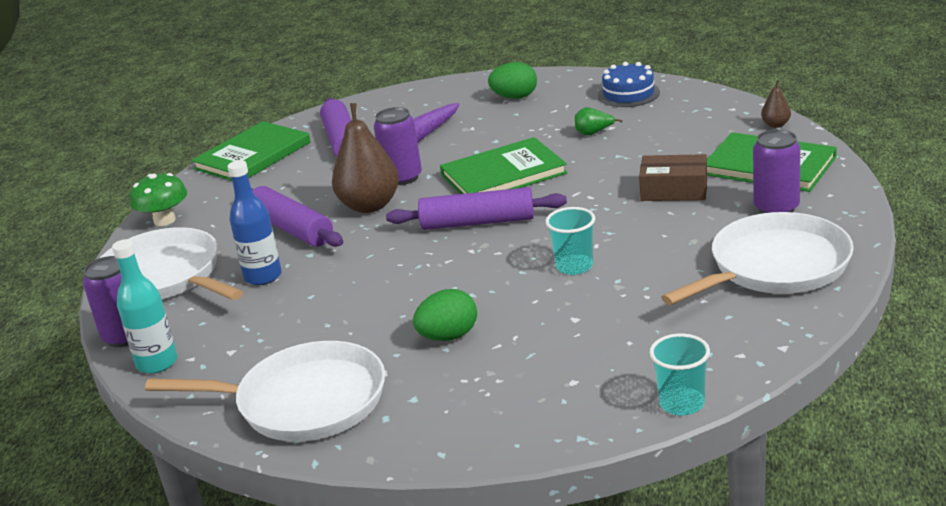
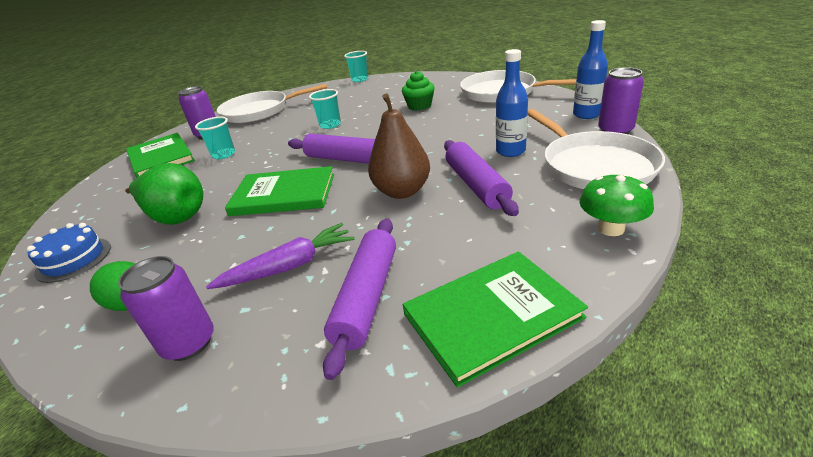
camera: 155 degrees left, 5 degrees up
turquoise bottle [112,239,177,374] -> blue bottle [573,20,608,119]
purple can [374,107,422,185] -> purple can moved to [118,256,214,361]
green egg [413,289,477,341] -> green cupcake [402,71,435,111]
green pear [575,107,623,136] -> green pear [125,163,203,225], size x2.21
brown box [639,154,707,201] -> turquoise cup [195,117,235,159]
brown pear [761,80,791,128] -> none

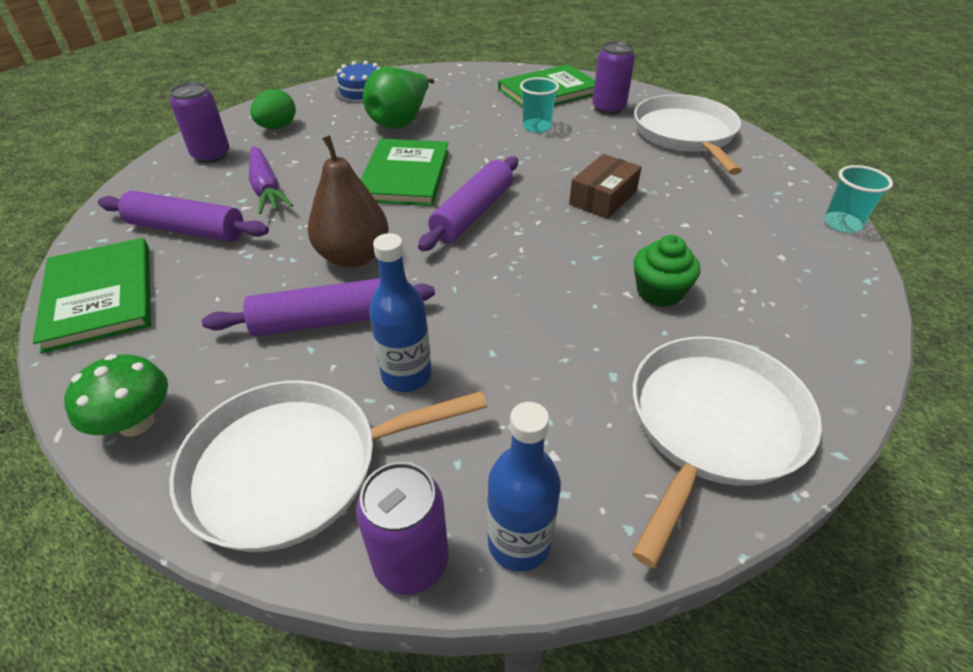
camera: 90 degrees right, 10 degrees up
turquoise cup [309,89,341,129] -> brown box [569,154,642,219]

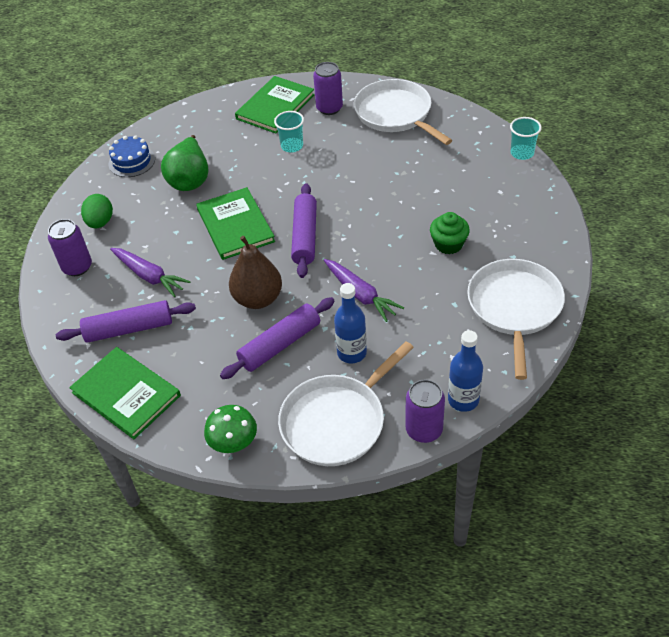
camera: 25 degrees left, 5 degrees up
brown box [569,154,642,219] -> none
none -> purple carrot [324,259,404,322]

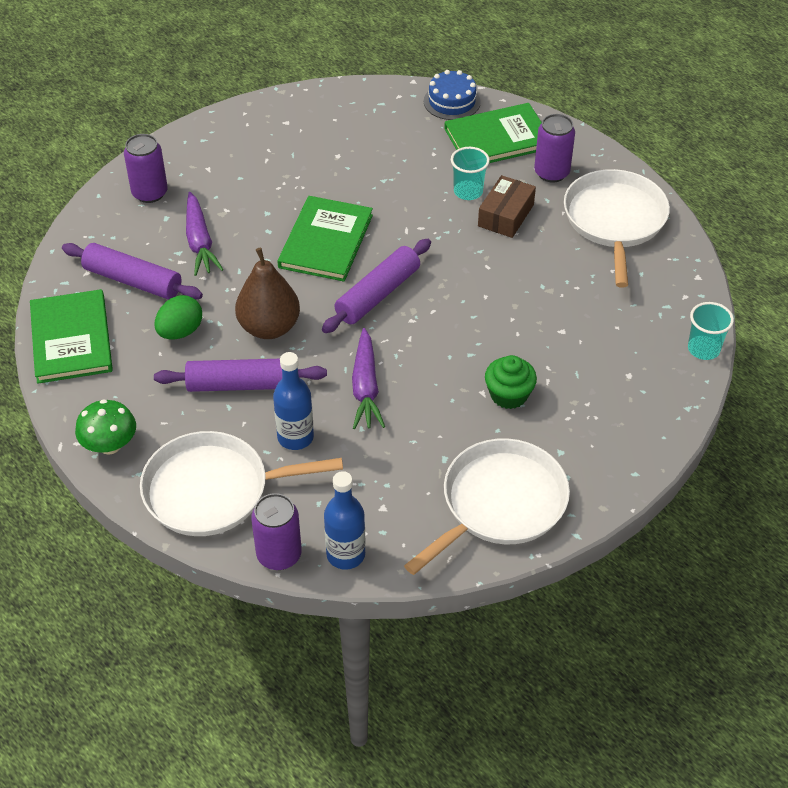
camera: 35 degrees right, 0 degrees up
green egg [81,194,113,228] -> green egg moved to [155,295,202,339]
blue cake [109,135,155,177] -> blue cake moved to [424,70,481,120]
green pear [161,135,208,191] -> none
none -> brown box [478,175,536,238]

